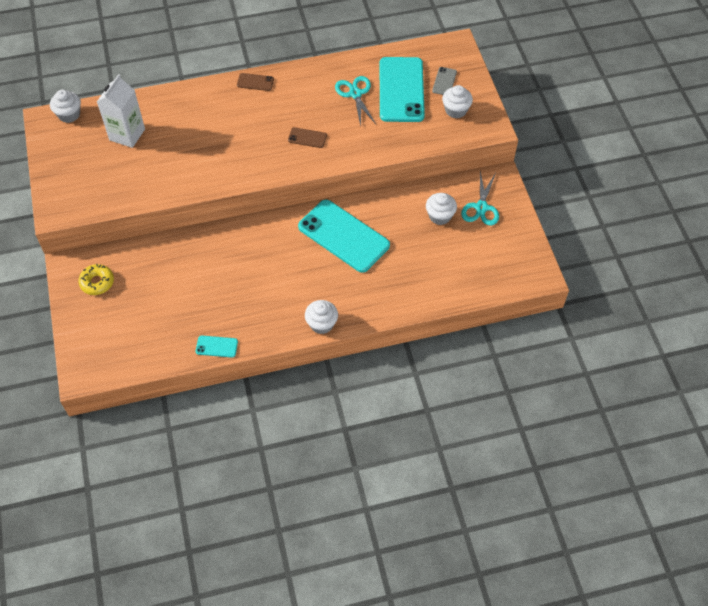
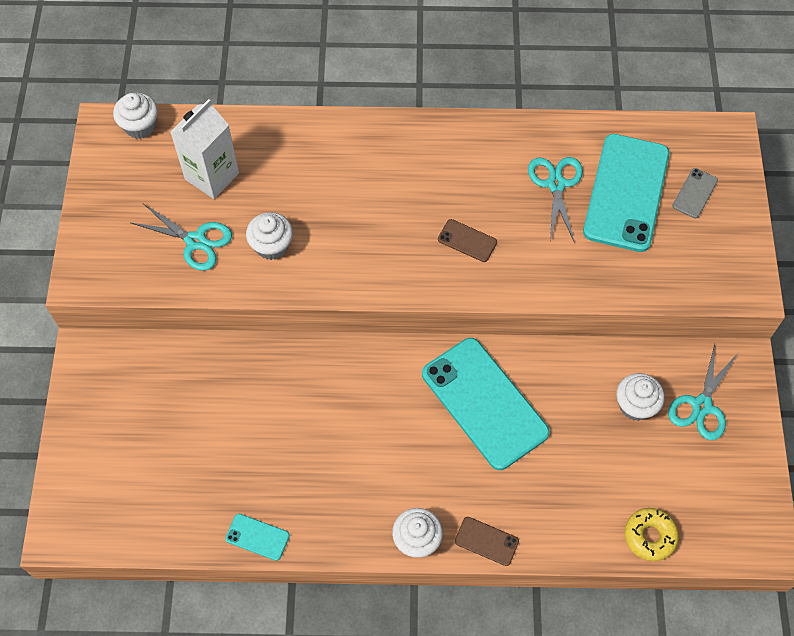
camera: 15 degrees right, 5 degrees up
yellow donut [78,264,114,295] -> yellow donut moved to [625,508,679,561]
brown phone [237,73,274,91] -> brown phone moved to [455,517,519,566]
white cupcake [442,85,473,119] -> white cupcake moved to [246,212,293,260]
none -> turquoise scissors [131,204,232,271]

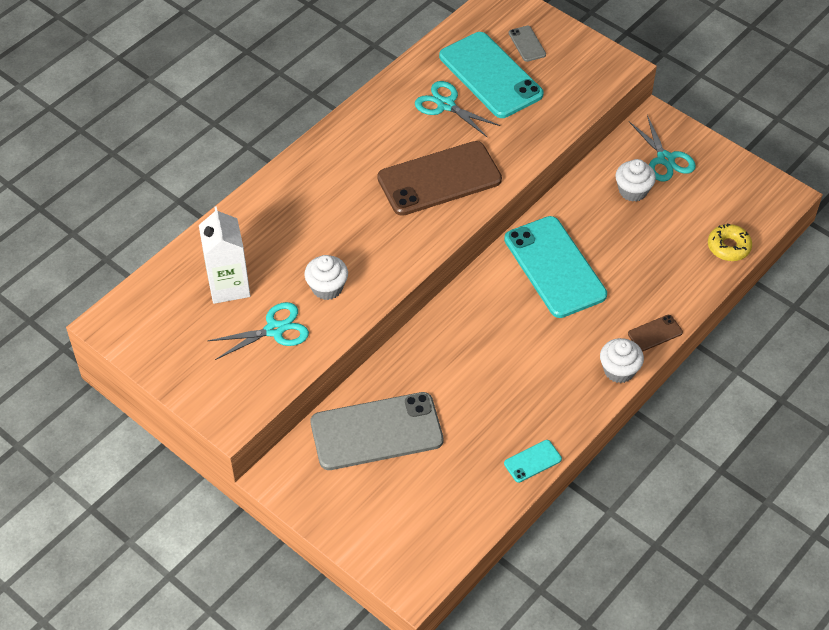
camera: 50 degrees left, 10 degrees down
white cupcake [113,93,158,139] -> none
turquoise phone [422,338,550,470] -> turquoise phone turned 60 degrees clockwise [504,216,607,318]
brown phone [438,219,497,262] -> brown phone [377,141,502,216], size x2.35
none -> grey phone [311,392,443,470]

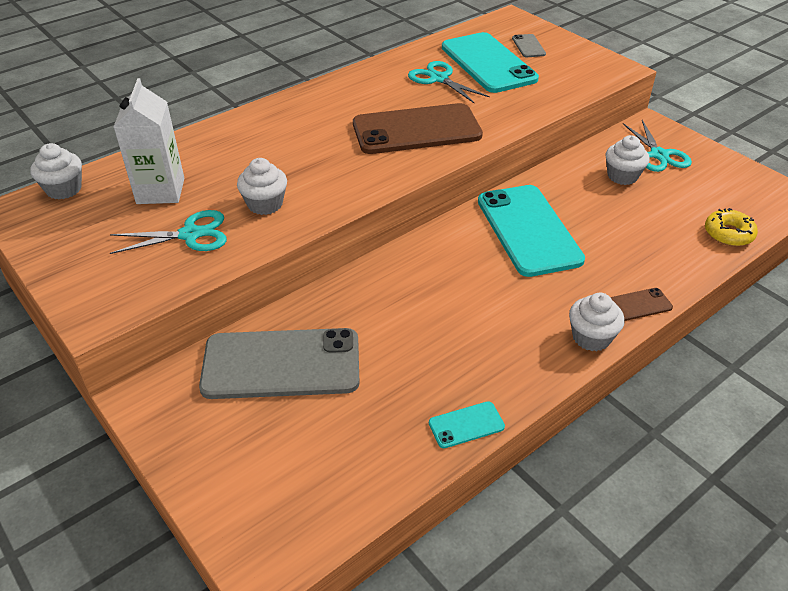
camera: 10 degrees right, 10 degrees down
none -> white cupcake [30,143,82,199]

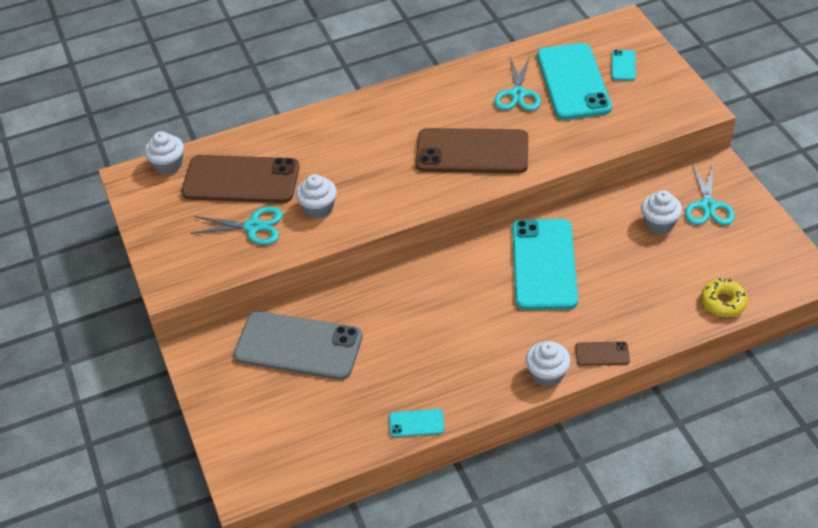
camera: 20 degrees right, 5 degrees up
white carton [114,78,184,204] -> brown phone [181,155,299,203]
turquoise scissors [408,61,490,104] -> turquoise scissors turned 150 degrees counterclockwise [494,56,541,111]
grey phone [512,34,546,57] -> turquoise phone [612,50,636,81]

